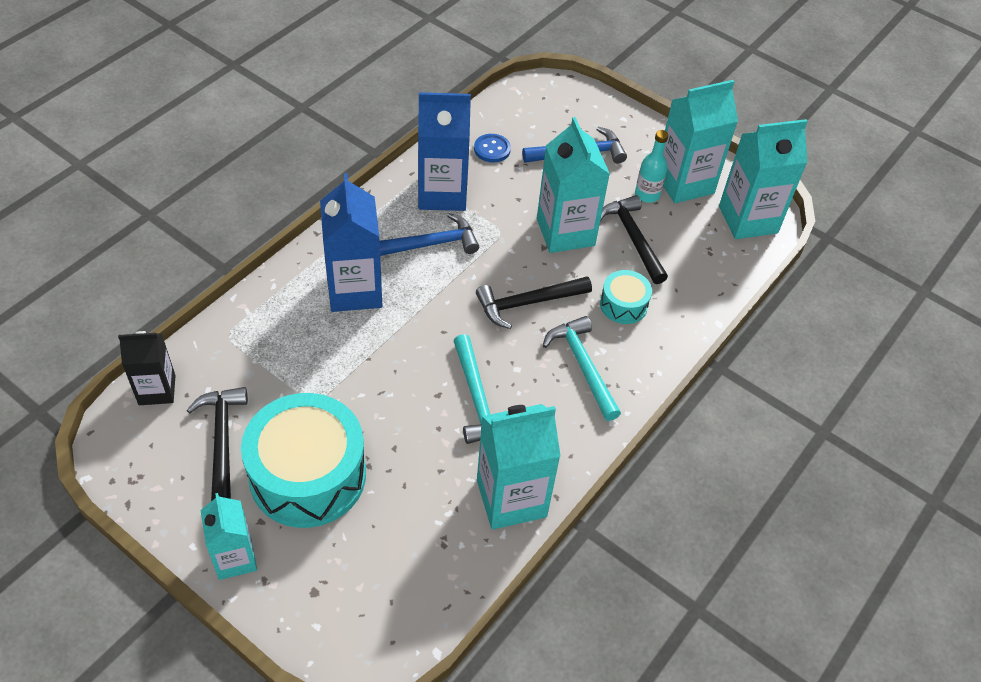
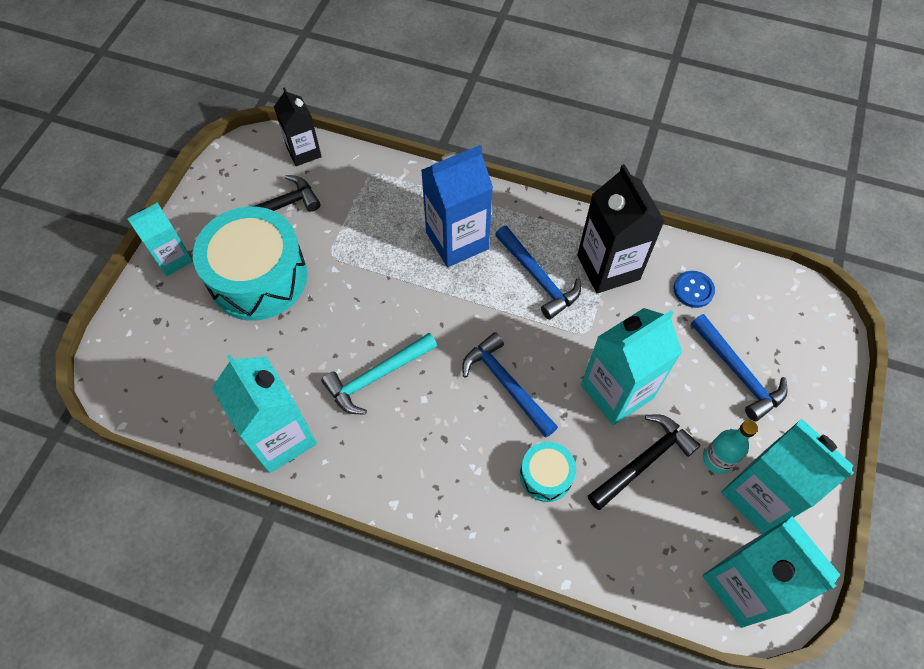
camera: 75 degrees right, 10 degrees up
blue carton [418,92,471,211] -> black carton [577,164,665,294]
black hammer [476,277,592,329] -> blue hammer [462,332,558,438]
turquoise hammer [543,316,621,421] -> none

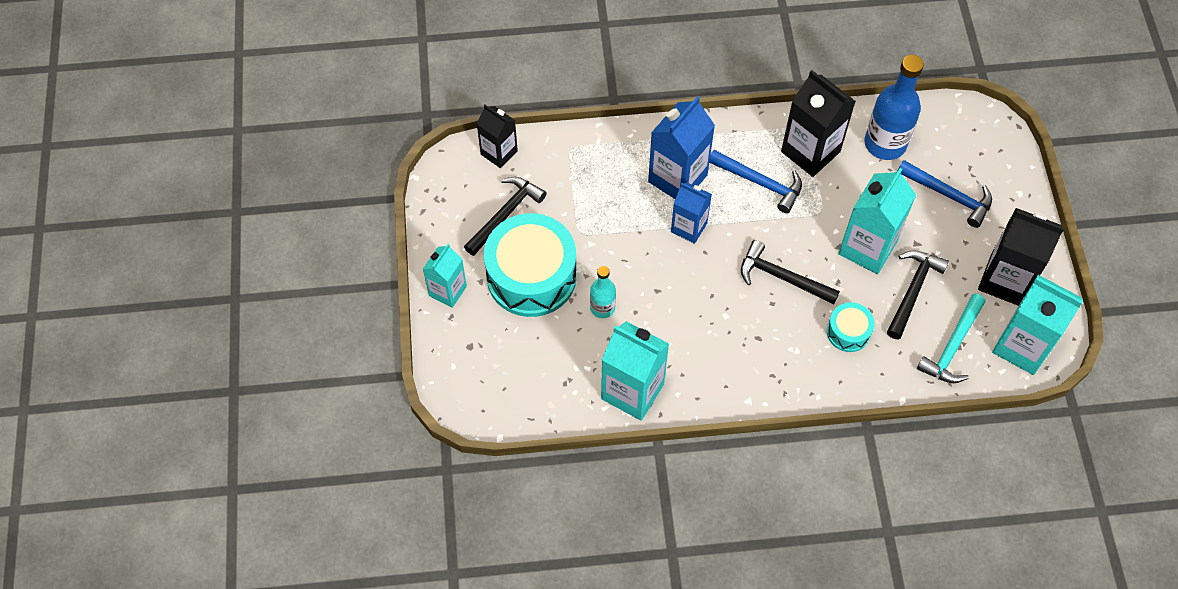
camera: 25 degrees left, 0 degrees up
turquoise hammer [321,333,437,415] -> turquoise hammer moved to [917,294,986,383]
blue hammer [462,332,558,438] -> black hammer [741,240,840,304]
blue button [674,271,715,308] -> blue bottle [864,55,924,160]
turquoise bottle [703,420,758,474] -> turquoise bottle moved to [590,266,616,318]
turquoise carton [721,419,854,534] -> black carton [978,208,1064,306]
none -> blue carton [671,182,712,244]

